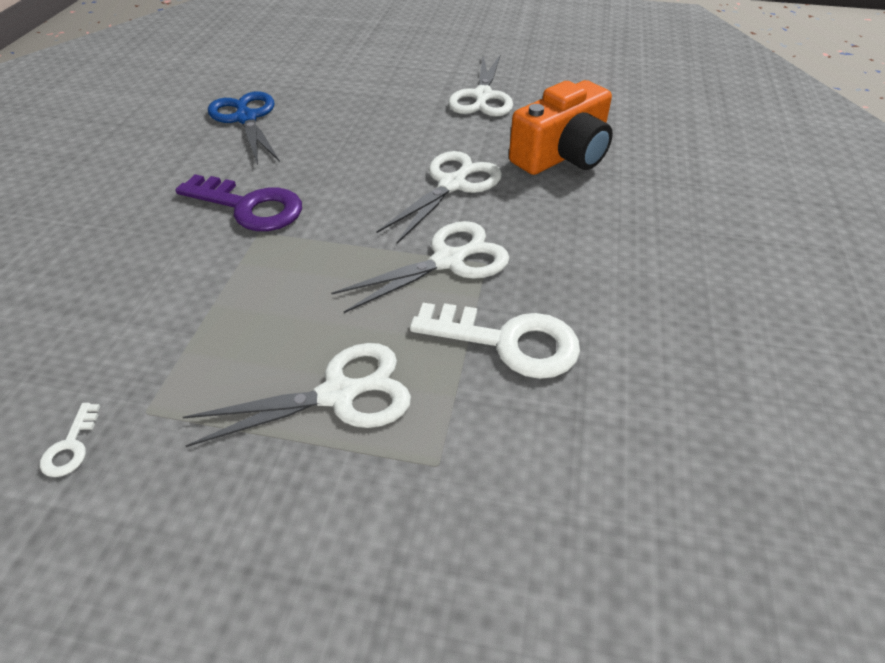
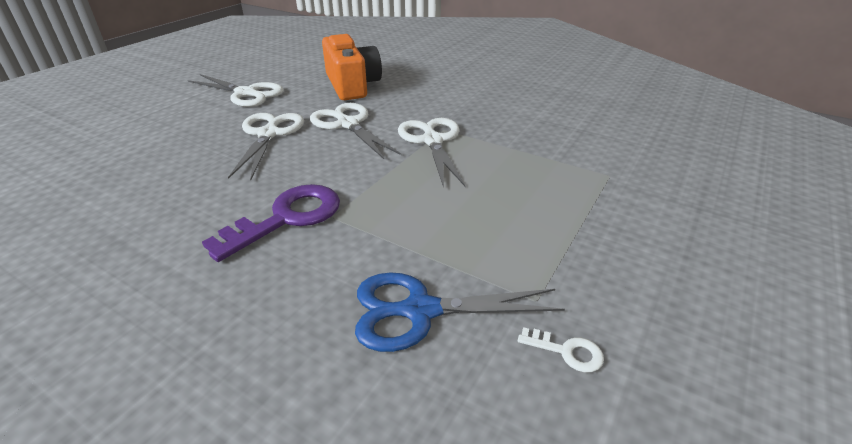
camera: 70 degrees left, 10 degrees down
white scissors [183,343,411,447] -> white scissors moved to [228,113,304,180]
blue scissors [208,91,280,165] -> blue scissors moved to [355,272,565,352]
white key [410,303,580,379] -> none

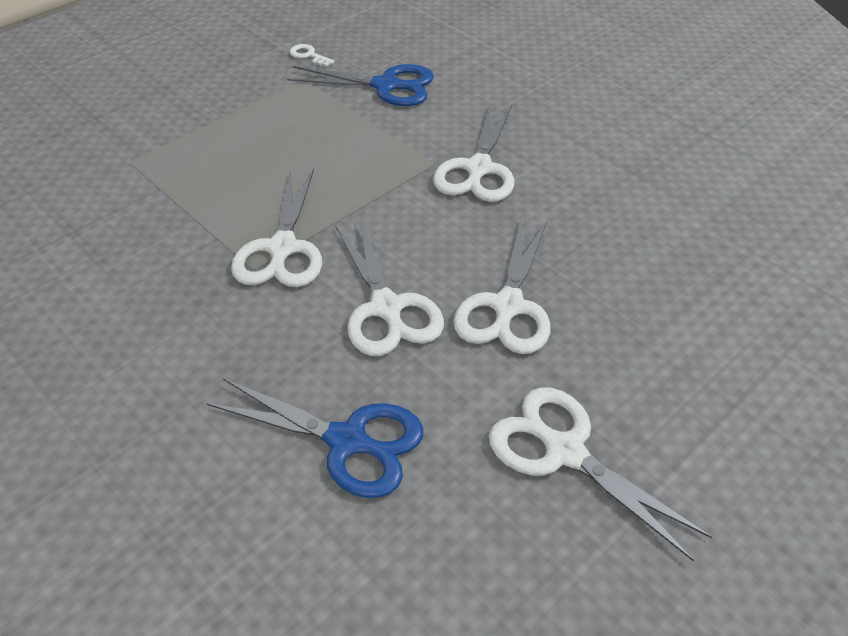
camera: 165 degrees left, 10 degrees up
purple key [202,184,340,262] -> white scissors [433,105,514,202]
orange camera [322,34,382,100] -> blue scissors [206,378,423,498]

